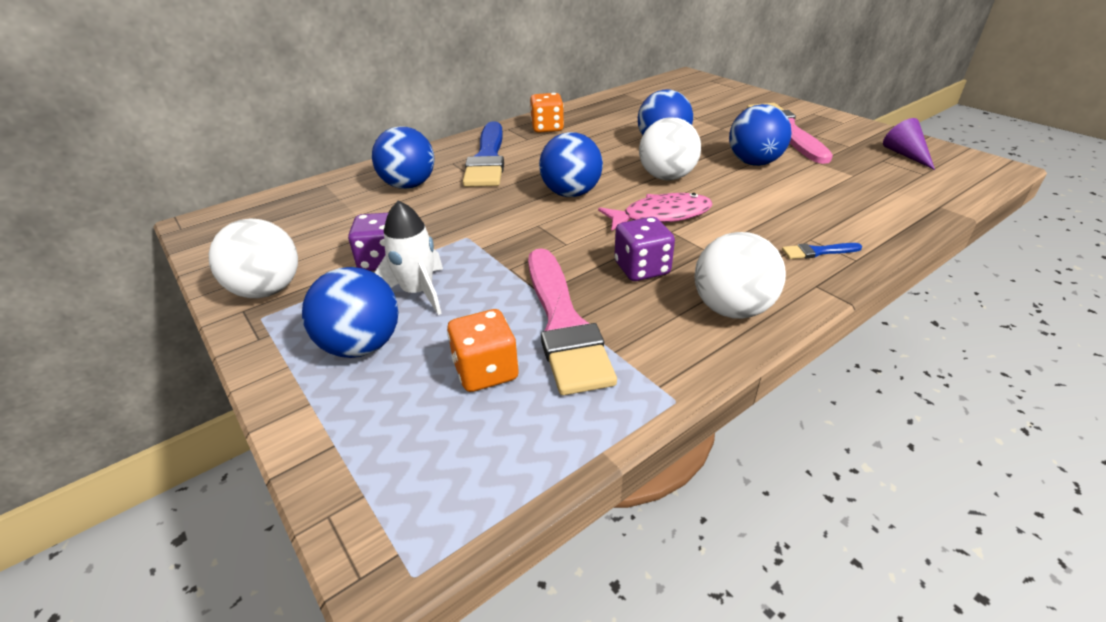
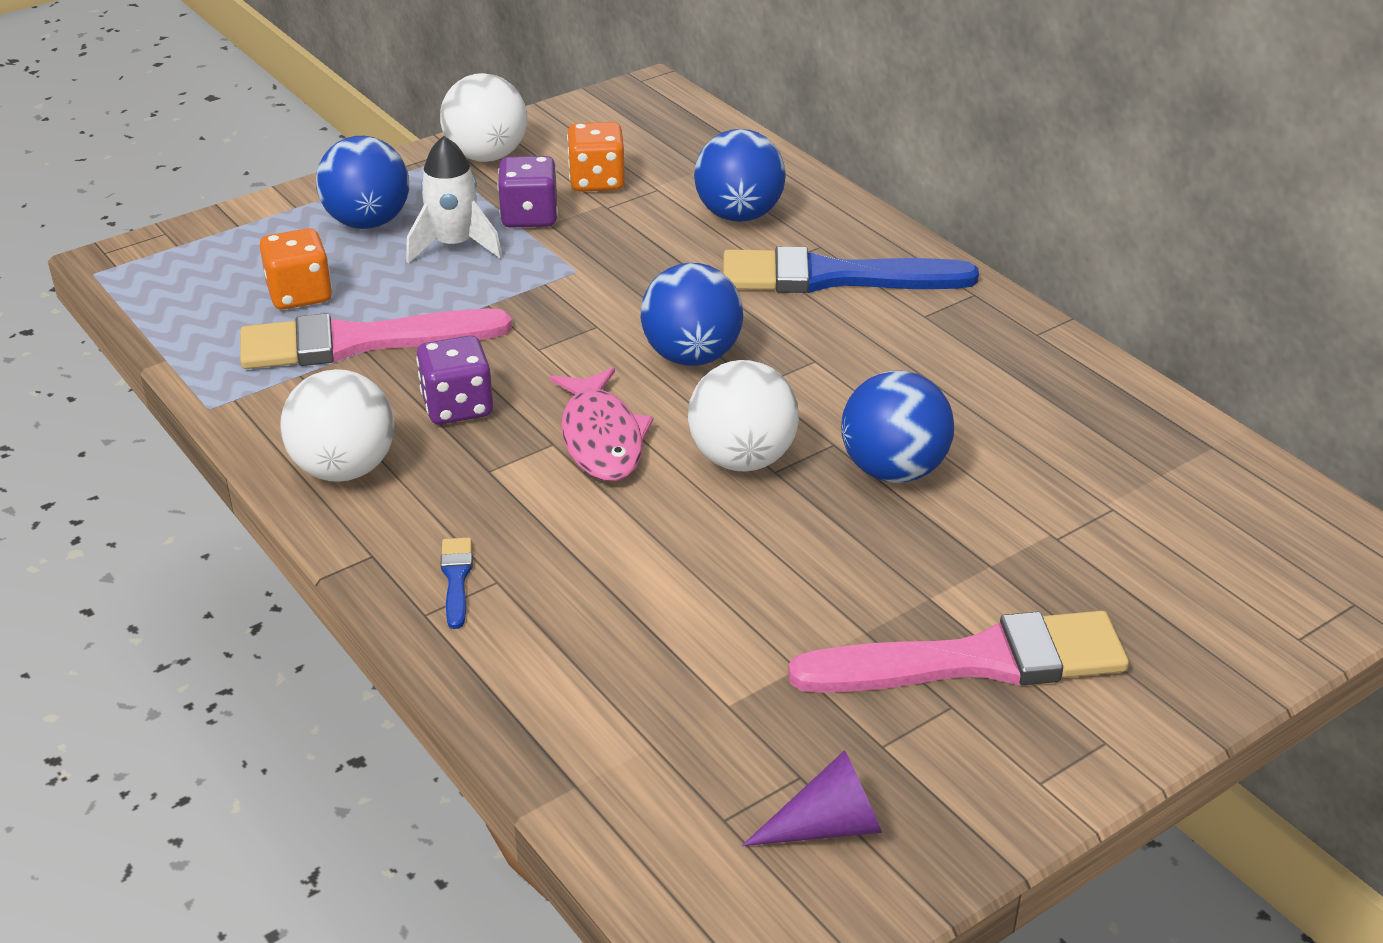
camera: 90 degrees right, 0 degrees up
orange dice [530,93,564,133] -> orange dice moved to [567,122,625,192]
blue ball [729,104,792,166] -> none

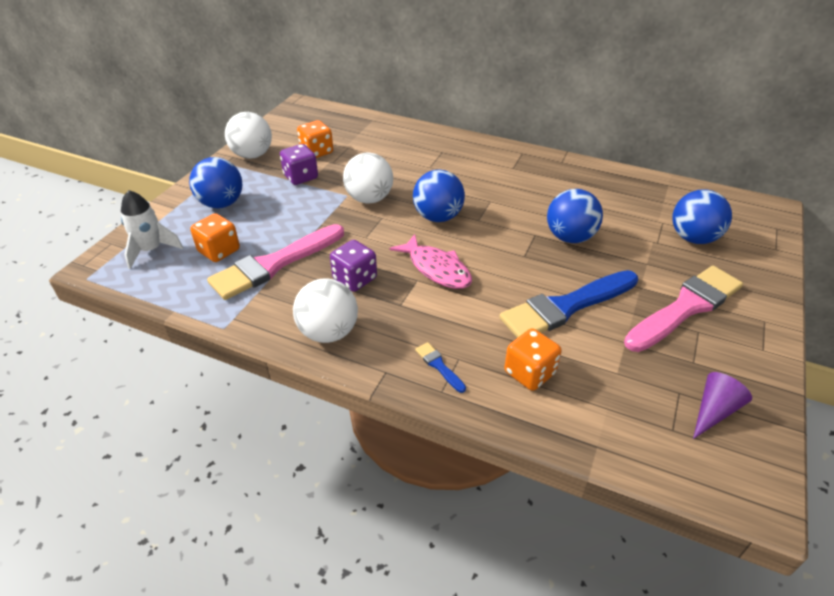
camera: 30 degrees left, 5 degrees up
white rocket [406,136,502,263] -> white rocket moved to [121,190,183,269]
white ball [688,360,799,471] -> white ball moved to [343,153,393,204]
blue ball [694,129,786,222] -> blue ball moved to [672,189,732,244]
blue brush [723,246,979,293] -> blue brush moved to [500,270,638,338]
none -> orange dice [504,328,562,391]

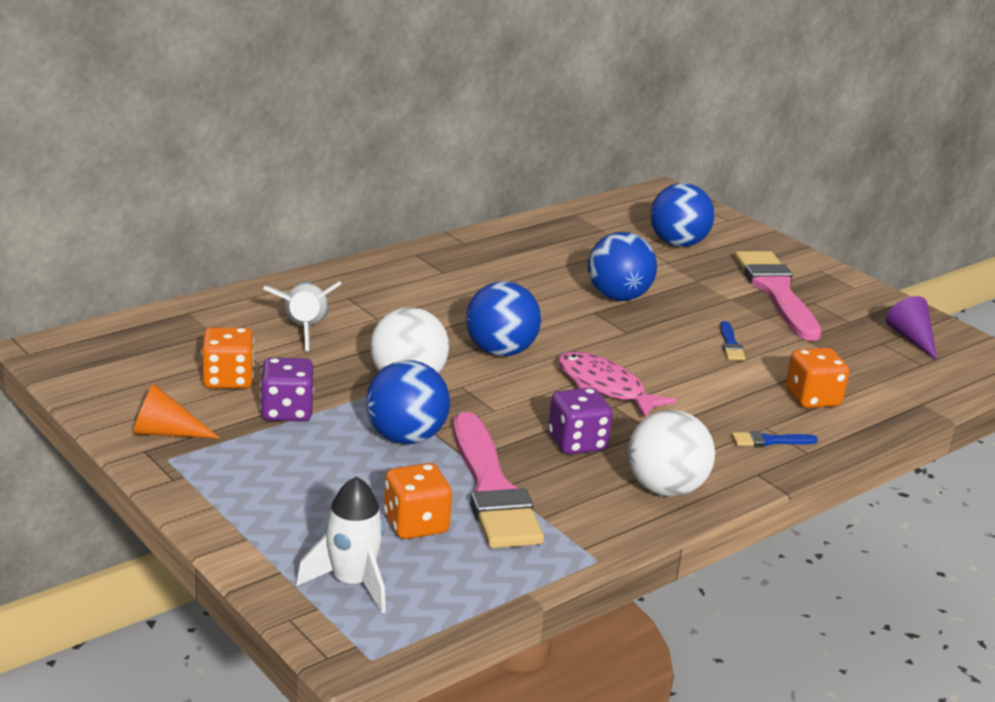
camera: 65 degrees left, 15 degrees down
blue ball [189,157,242,209] -> blue ball moved to [366,360,450,444]
white ball [225,112,272,159] -> orange cone [133,383,220,438]
pink fish [389,234,472,289] -> pink fish turned 120 degrees counterclockwise [558,351,677,418]
blue brush [500,270,638,338] -> blue brush [720,321,745,361], size x0.40
none -> white rocket [263,281,342,351]

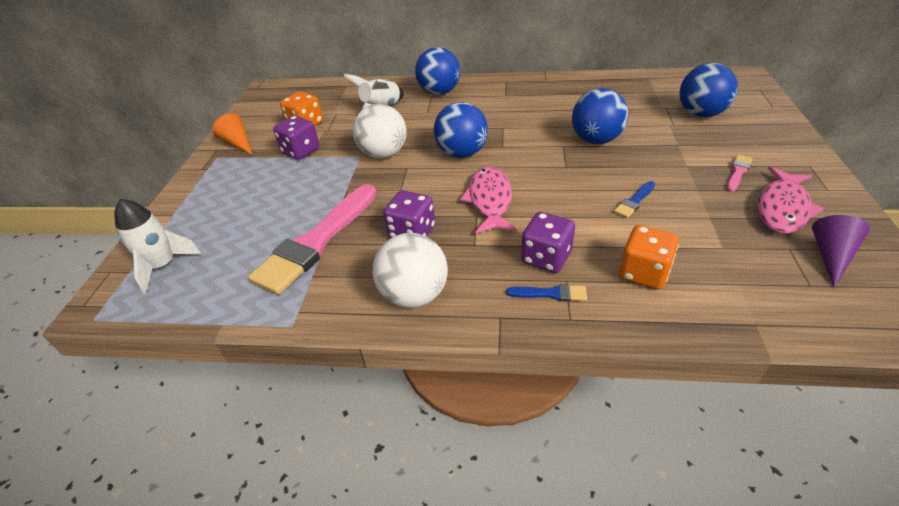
camera: 50 degrees right, 15 degrees up
blue ball [366,360,450,444] -> blue ball moved to [415,47,460,95]
orange dice [384,463,452,539] -> none
blue brush [732,431,818,447] -> blue brush turned 150 degrees clockwise [506,284,587,302]
pink brush [735,251,822,341] -> pink brush [726,155,753,192], size x0.40
none -> purple dice [521,212,575,273]
none -> pink fish [758,166,824,234]

